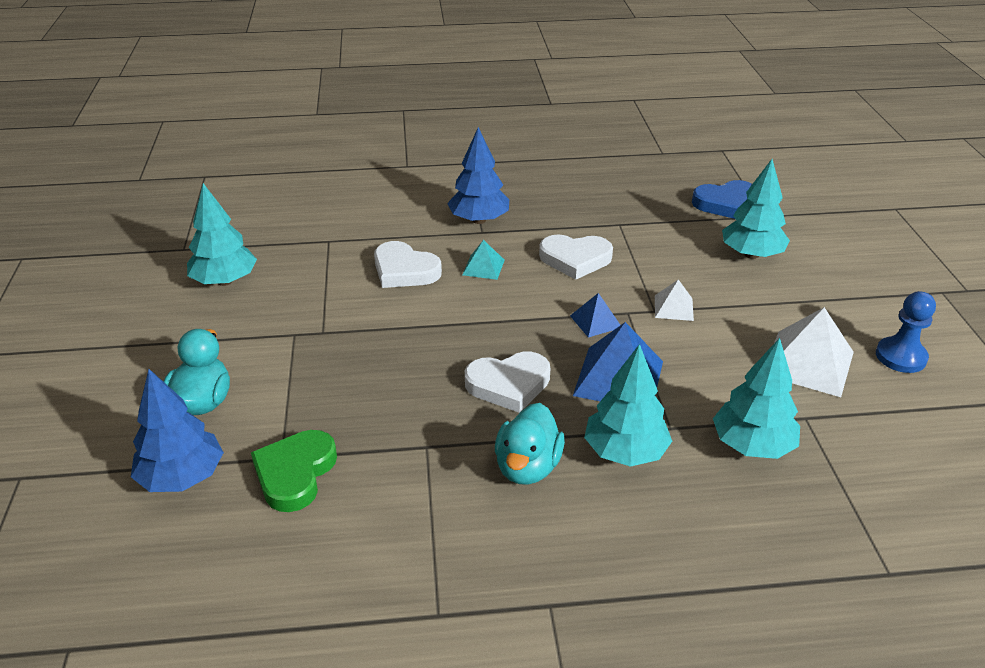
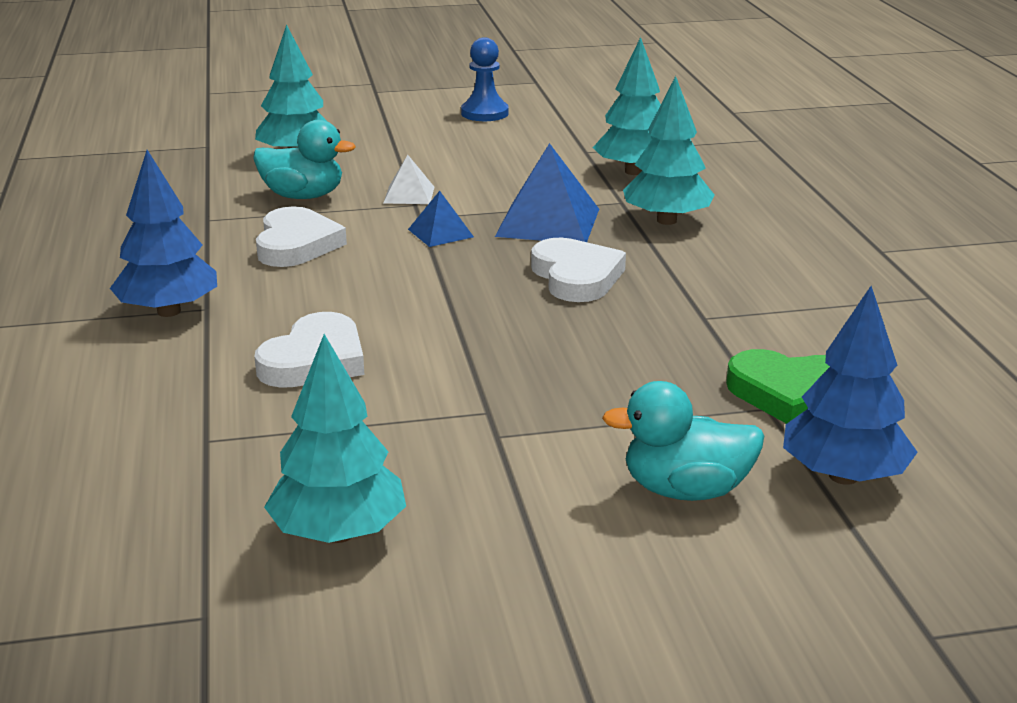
camera: 95 degrees left, 10 degrees down
turquoise pyramid [462,240,505,280] -> none
turquoise duck [495,403,565,485] -> turquoise duck moved to [253,120,355,199]
blue heart [692,180,752,219] -> none
white pyramid [774,307,854,397] -> none

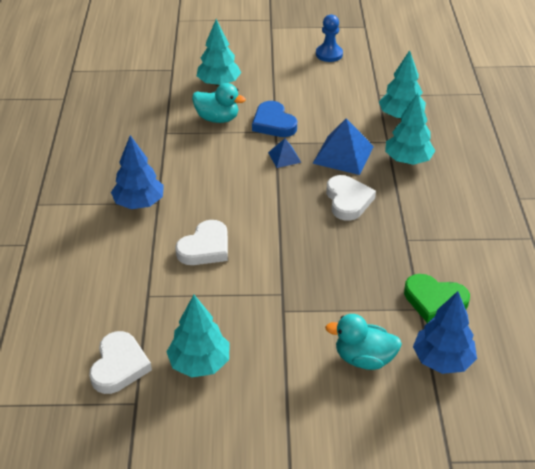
camera: 10 degrees right, 15 degrees up
white heart [256,206,347,267] -> white heart moved to [89,331,152,394]
white pyramid [384,155,434,204] -> blue heart [252,101,297,137]

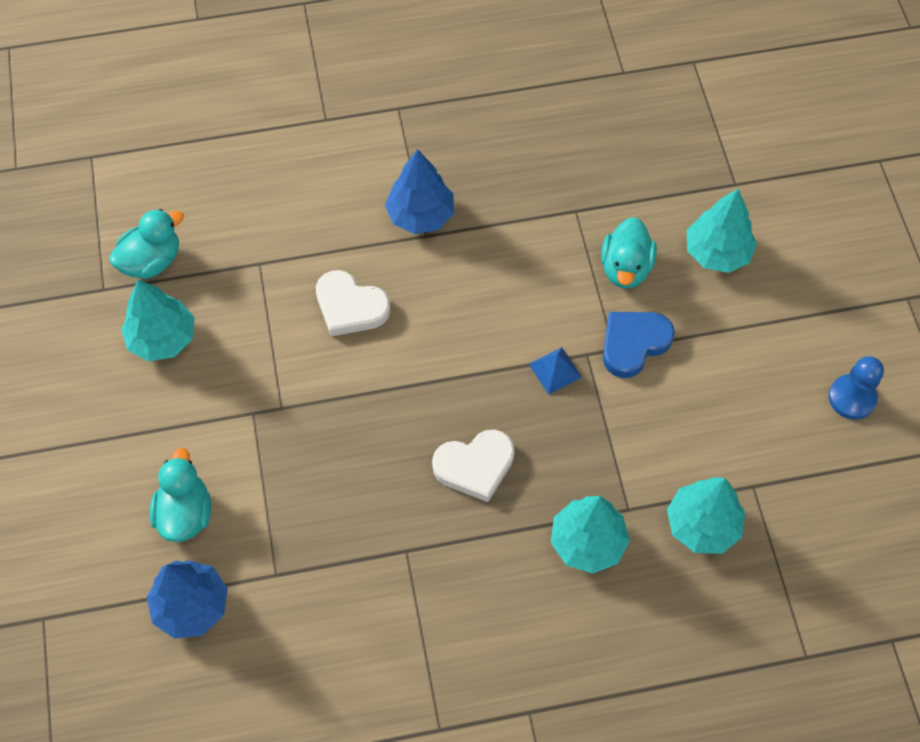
camera: 80 degrees right, 20 degrees up
white heart [89,331,152,394] -> turquoise duck [109,209,184,279]
blue pyramid [312,118,374,175] -> none
green heart [404,274,470,323] -> none

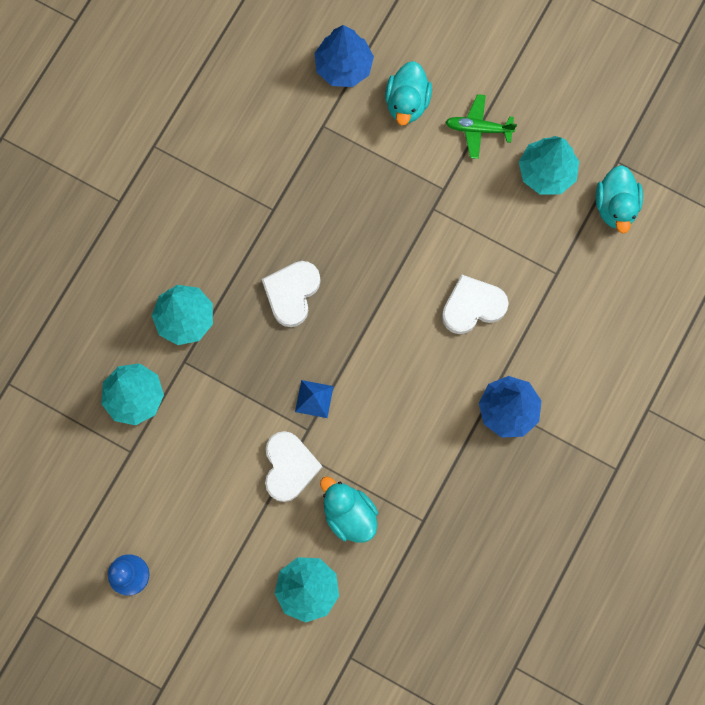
camera: 130 degrees right, 15 degrees up
turquoise duck [150,448,211,542] -> turquoise duck turned 60 degrees clockwise [385,61,432,125]
blue heart [603,312,675,378] -> white heart [265,431,322,502]
none -> green plane [445,94,517,159]

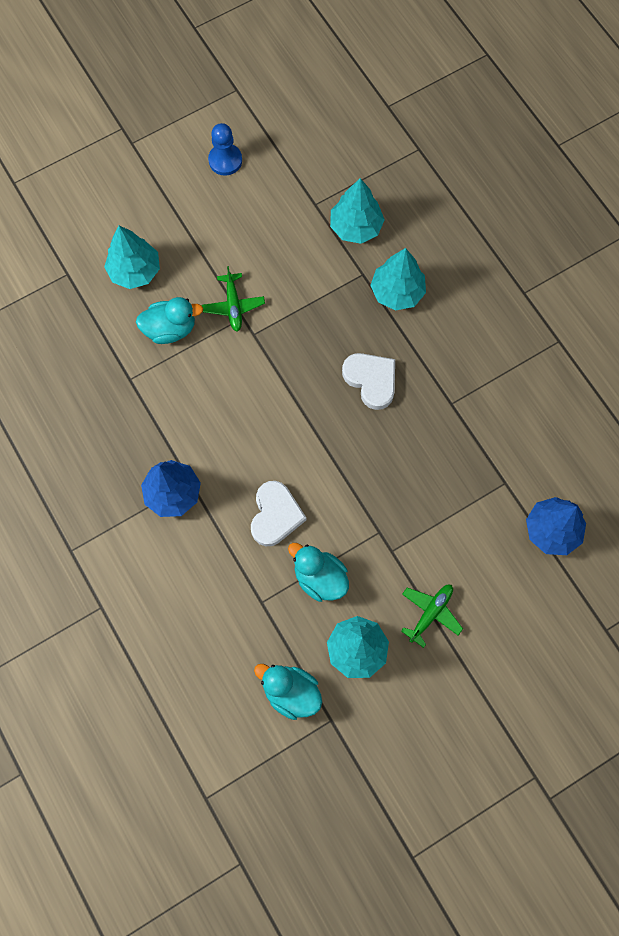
camera: 120 degrees right, 5 degrees down
white heart [265,431,322,502] -> green plane [202,266,265,332]
blue pyramid [295,380,334,418] -> none
turquoise duck [385,61,432,125] -> turquoise duck moved to [288,543,349,602]

